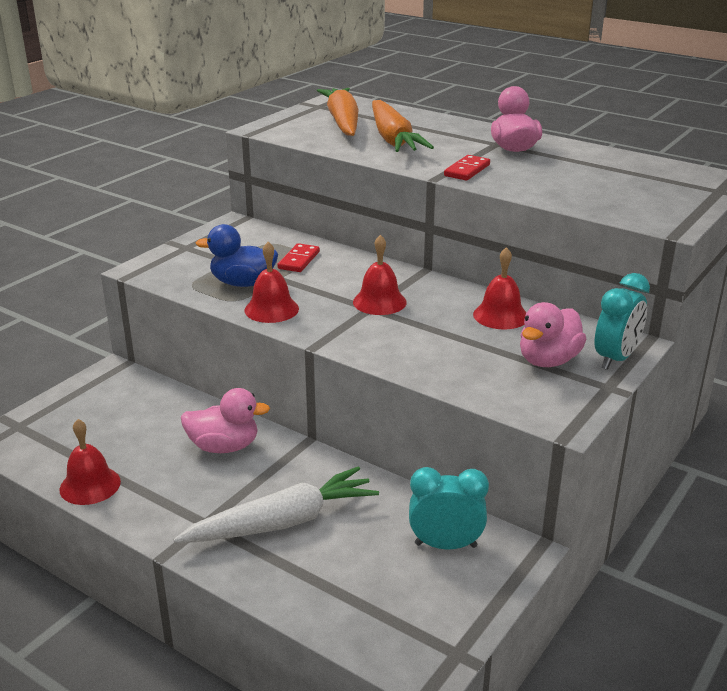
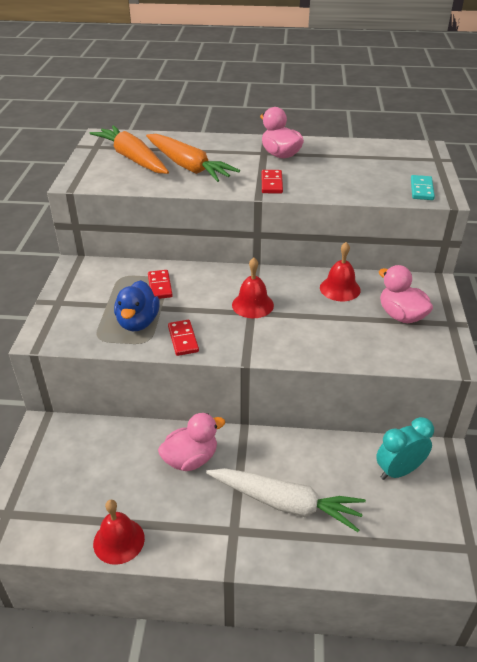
camera: 30 degrees left, 10 degrees up
white carrot [173,466,379,543] -> white carrot turned 75 degrees clockwise [206,468,366,532]
blue duck [196,224,278,287] -> blue duck turned 60 degrees counterclockwise [114,280,160,331]
red bell [245,242,299,323] -> red domino [168,320,199,356]
pink duck [520,302,587,367] -> pink duck turned 135 degrees clockwise [379,265,433,323]
turquoise clock [595,273,650,370] -> none
none -> turquoise domino [411,175,435,200]

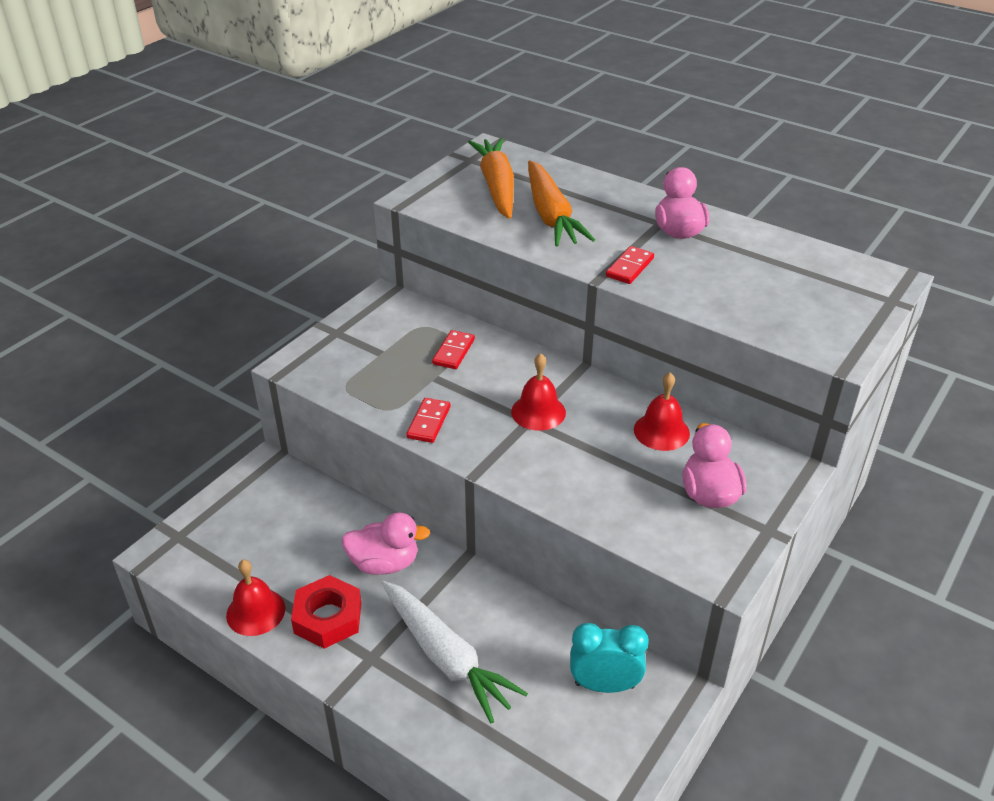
camera: 30 degrees right, 0 degrees up
blue duck [114,280,160,331] -> none
turquoise domino [411,175,435,200] -> none
none -> red nut [291,575,361,649]

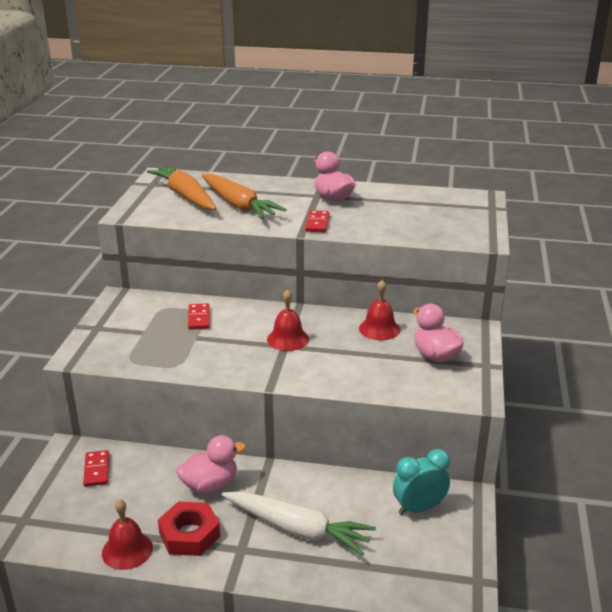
camera: 25 degrees left, 10 degrees down
red domino [406,398,451,443] -> red domino moved to [83,450,109,487]

